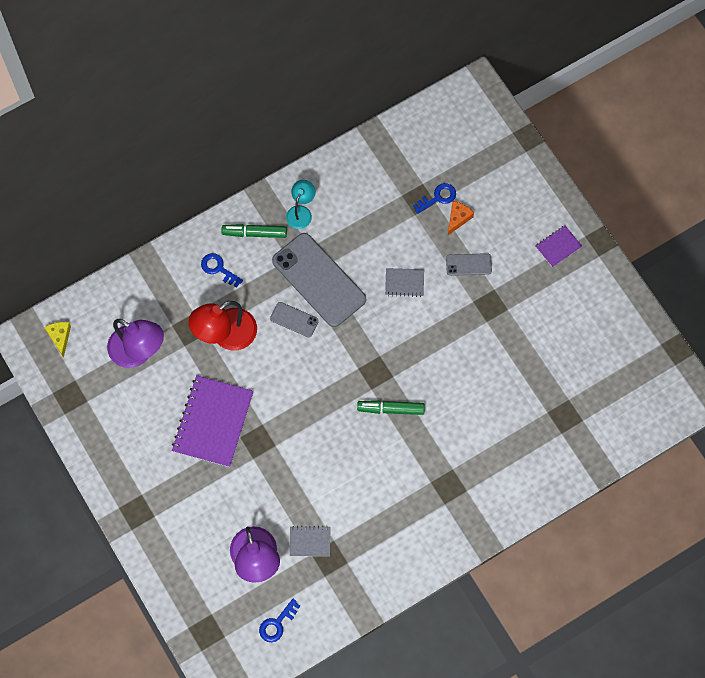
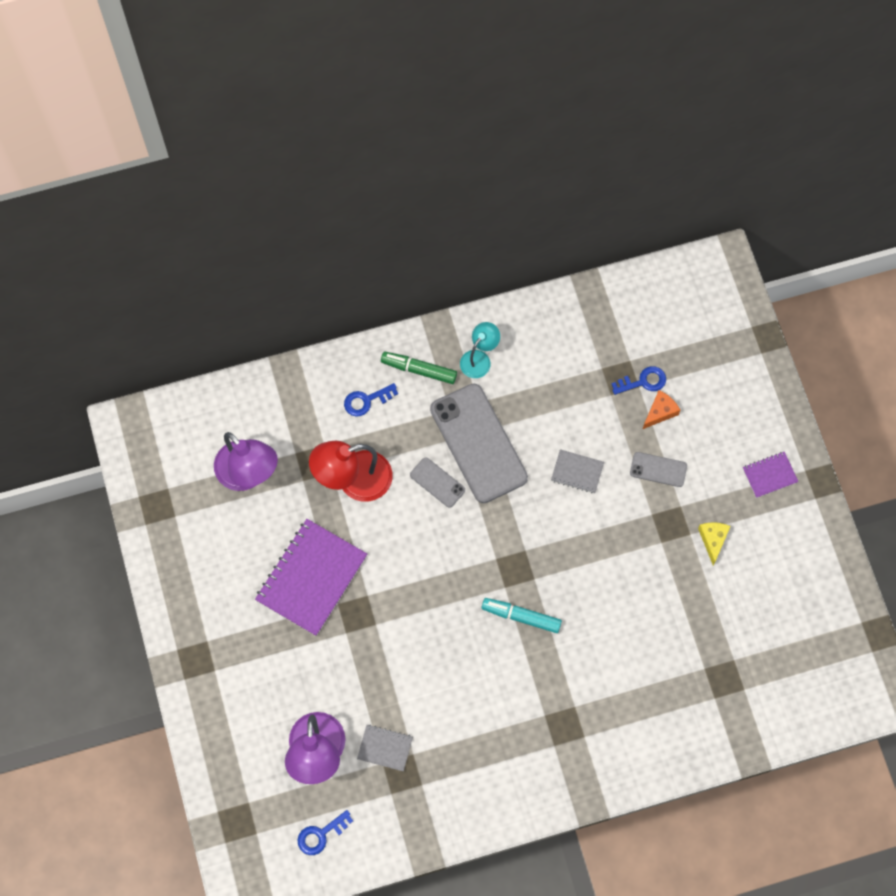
camera: 15 degrees right, 0 degrees up
yellow cheese [44,322,71,358] -> yellow cheese moved to [698,522,731,565]
blue key [201,253,243,288] -> blue key turned 75 degrees counterclockwise [344,383,398,417]
green marker [357,400,425,415] -> turquoise marker [482,598,562,633]

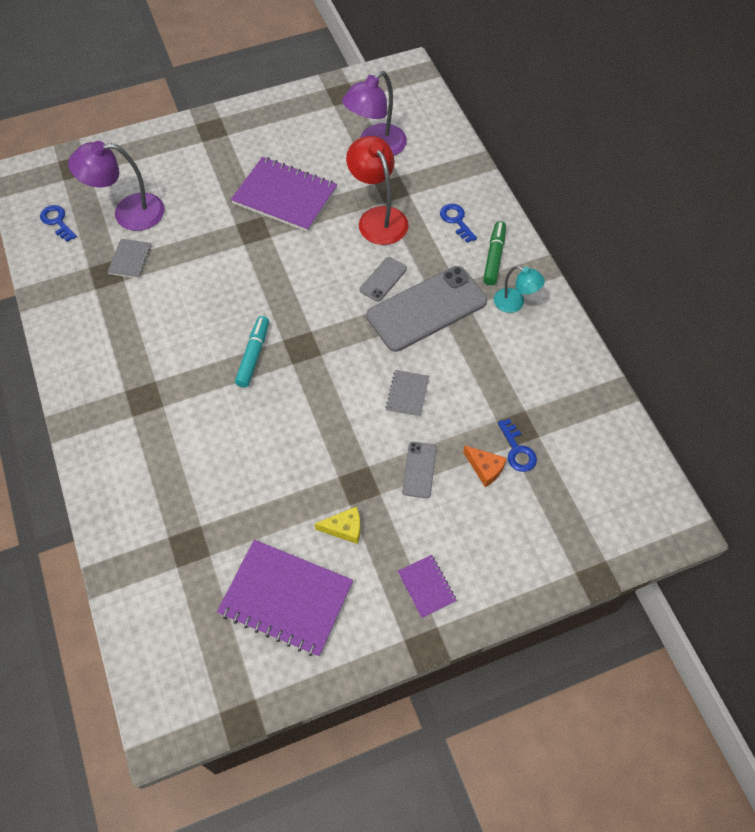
camera: 85 degrees right, 10 degrees down
none -> purple notebook [217,540,353,657]

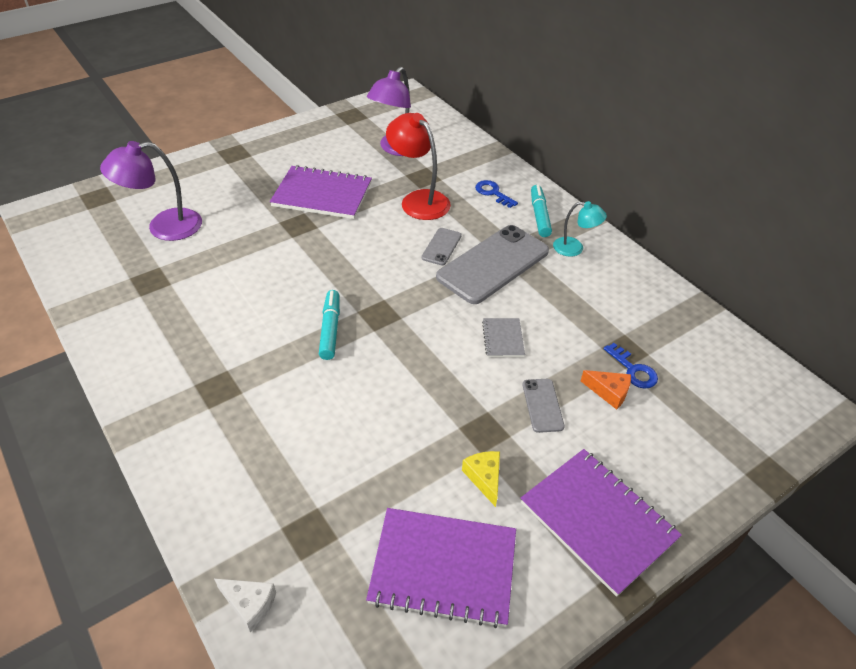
camera: 15 degrees left, 15 degrees down
blue key [40,205,77,242] -> none
grey notebook [107,239,152,278] -> none
yellow cheese [315,506,360,544] -> yellow cheese turned 90 degrees counterclockwise [462,451,500,507]
purple notebook [398,555,457,618] -> purple notebook [521,449,682,597], size x2.08
green marker [483,221,506,285] -> turquoise marker [531,185,552,237]
none -> white cheese [214,579,276,632]

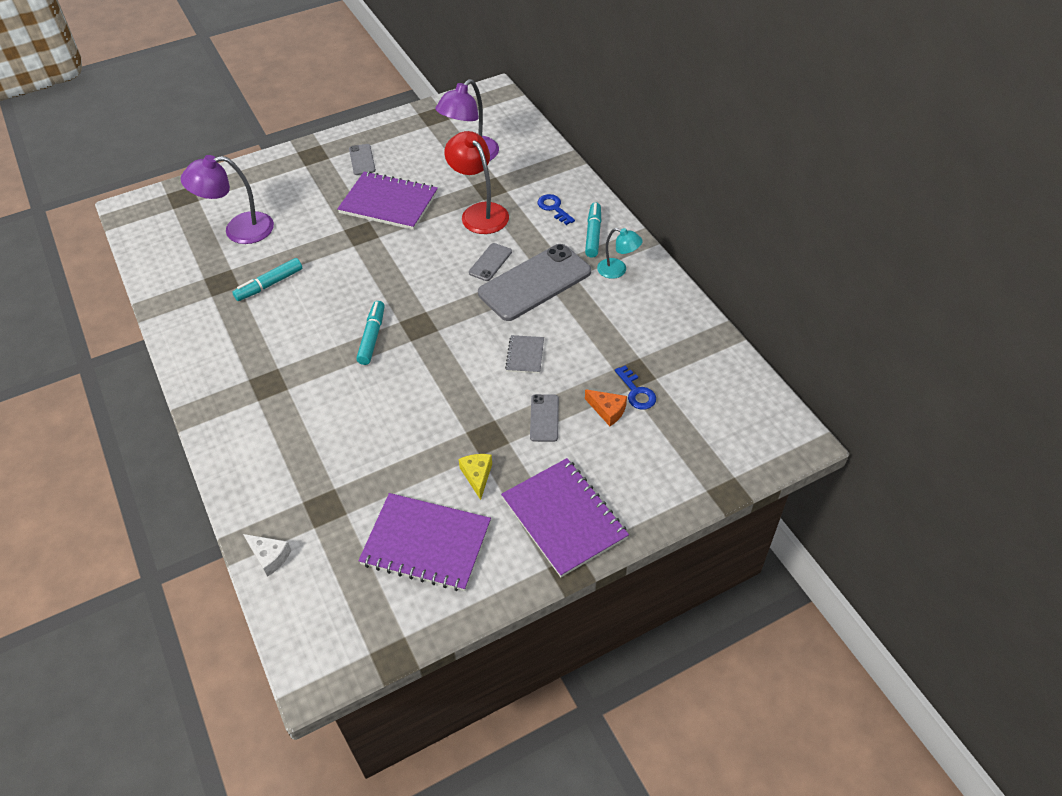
camera: 10 degrees right, 5 degrees up
none -> turquoise marker [232,258,302,301]
none -> grey phone [349,144,376,175]

